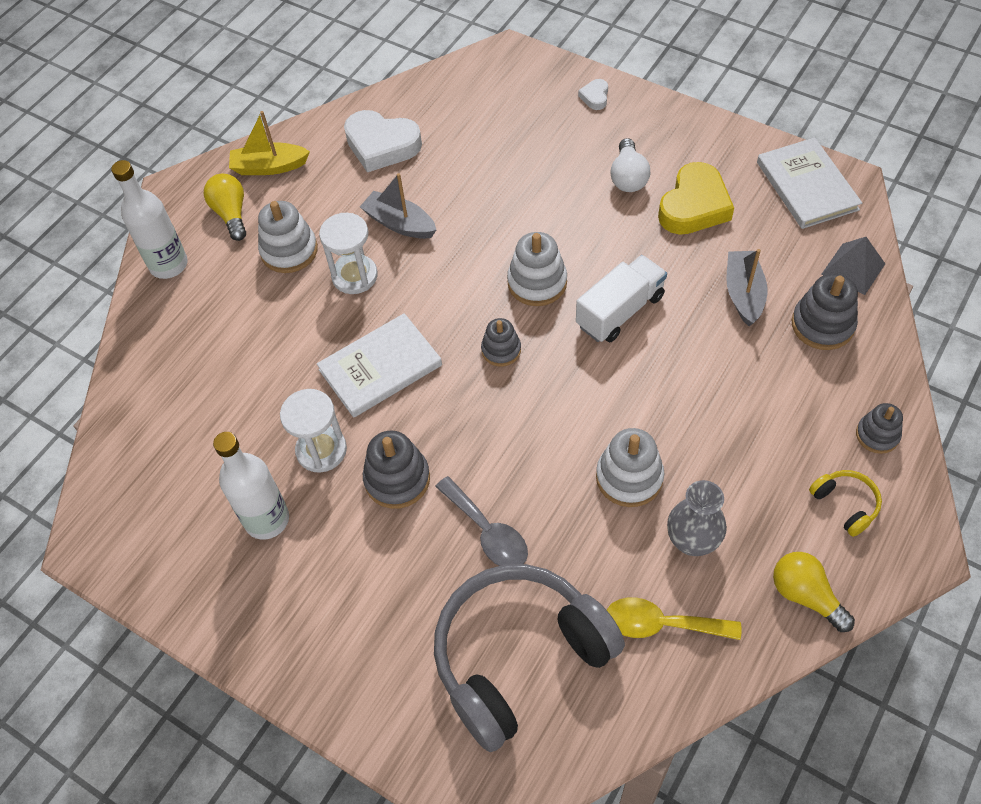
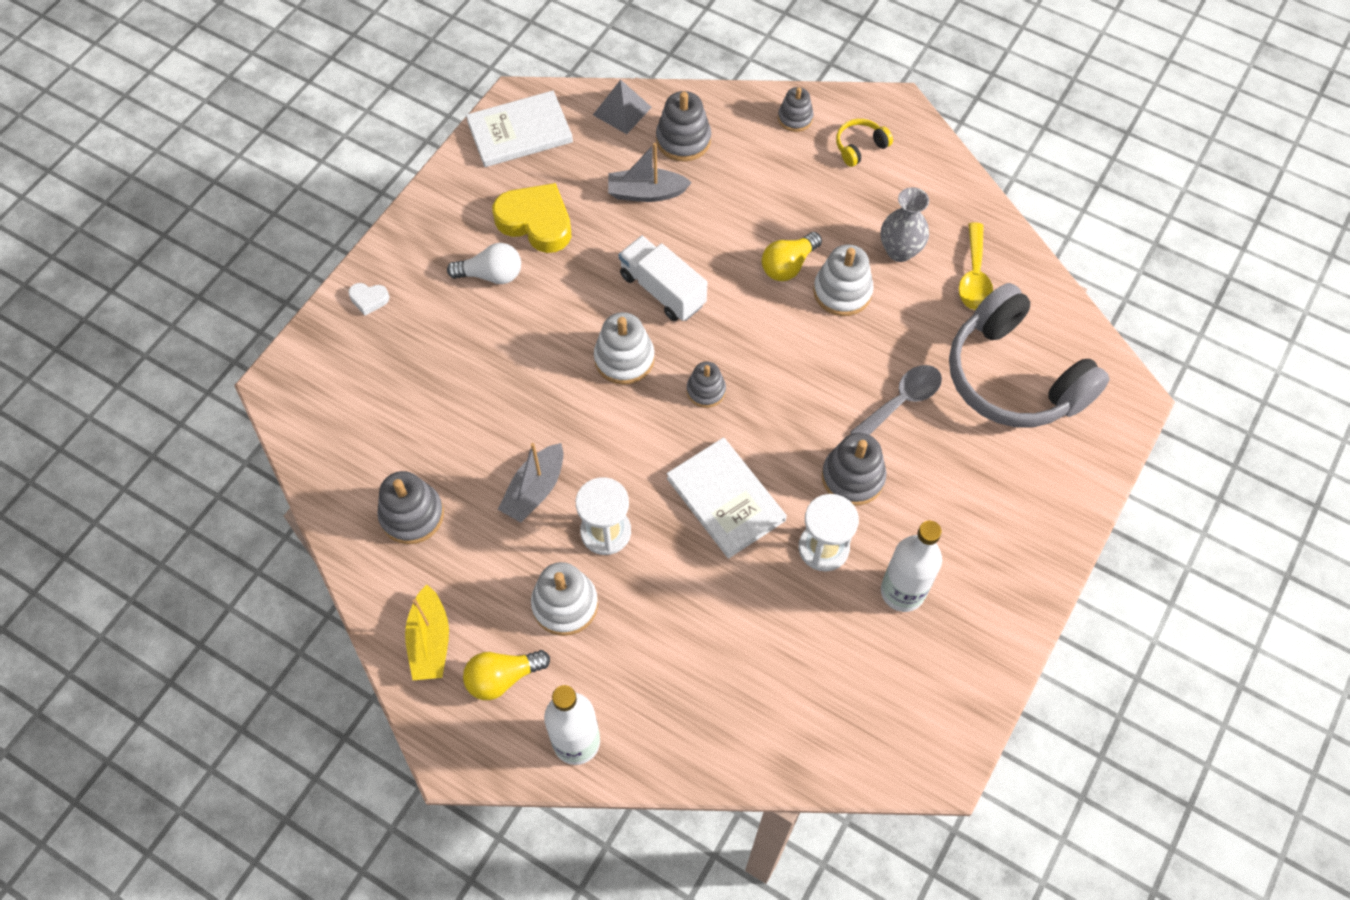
camera: 95 degrees left, 5 degrees up
white heart [344,110,422,172] -> grey stacking toy [377,471,444,544]
yellow light bulb [773,552,855,632] -> yellow light bulb moved to [762,232,822,281]

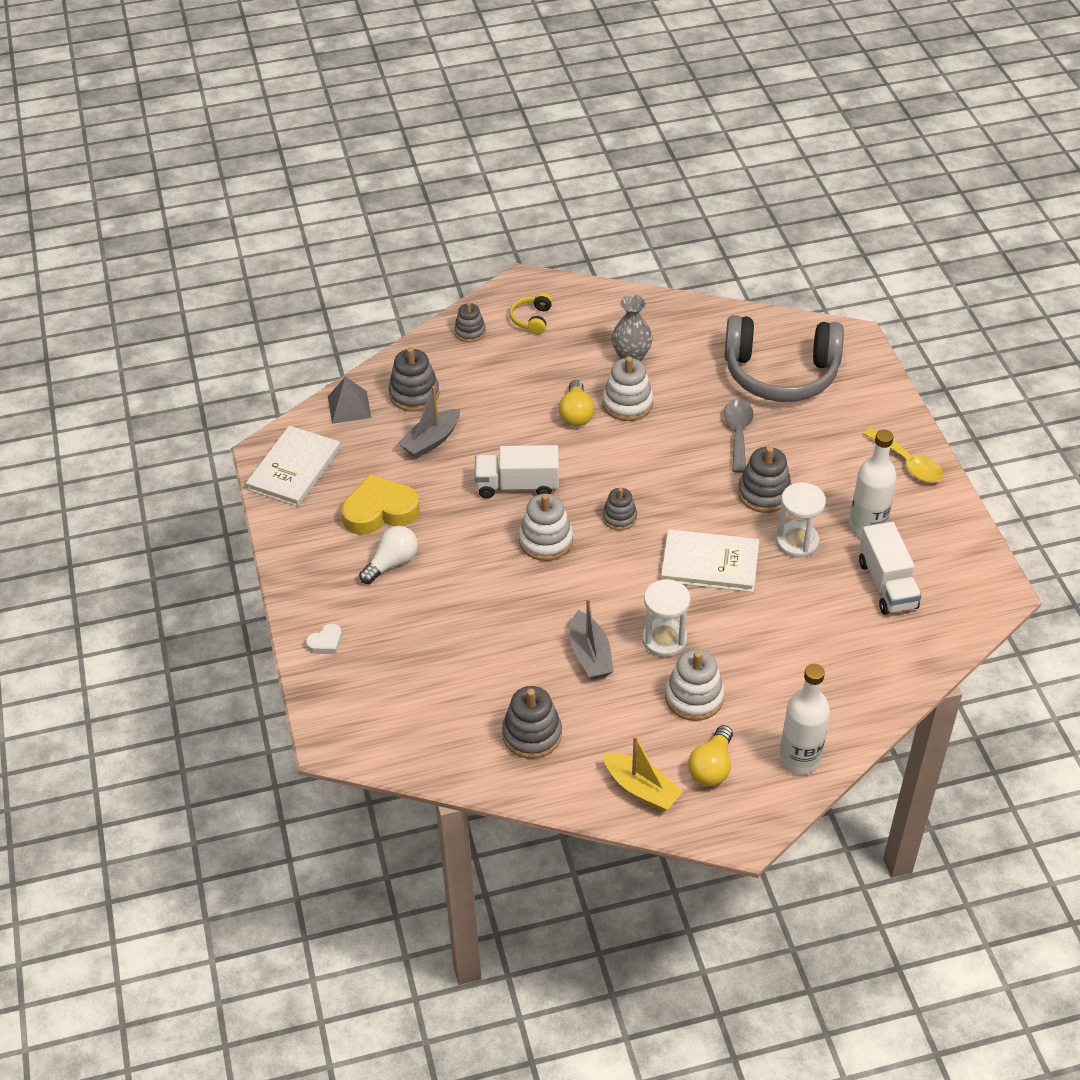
camera: 45 degrees left, 15 degrees down
yellow spoon [959,222,993,310] -> yellow spoon moved to [863,427,944,483]
none -> white truck [859,522,922,615]

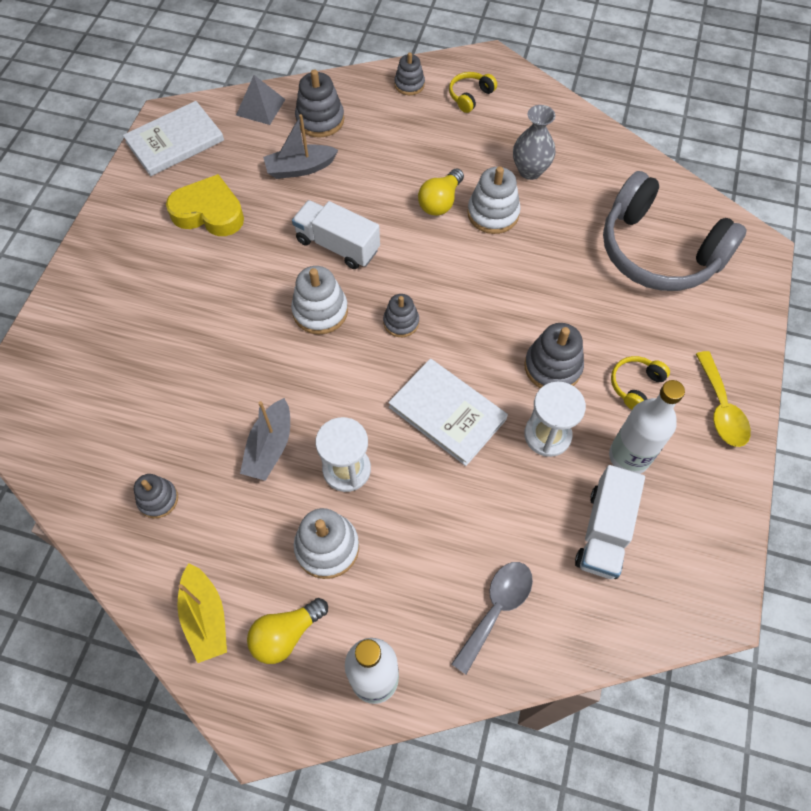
camera: 30 degrees right, 15 degrees up
white heart [306,624,342,654] -> none
white light bulb [359,526,418,584] -> none
grey stacking toy [502,686,562,759] -> grey stacking toy [134,474,178,518], size x0.64
grey spoon [724,399,754,473] -> grey spoon moved to [451,562,533,674]
none -> yellow headphones [611,356,670,410]

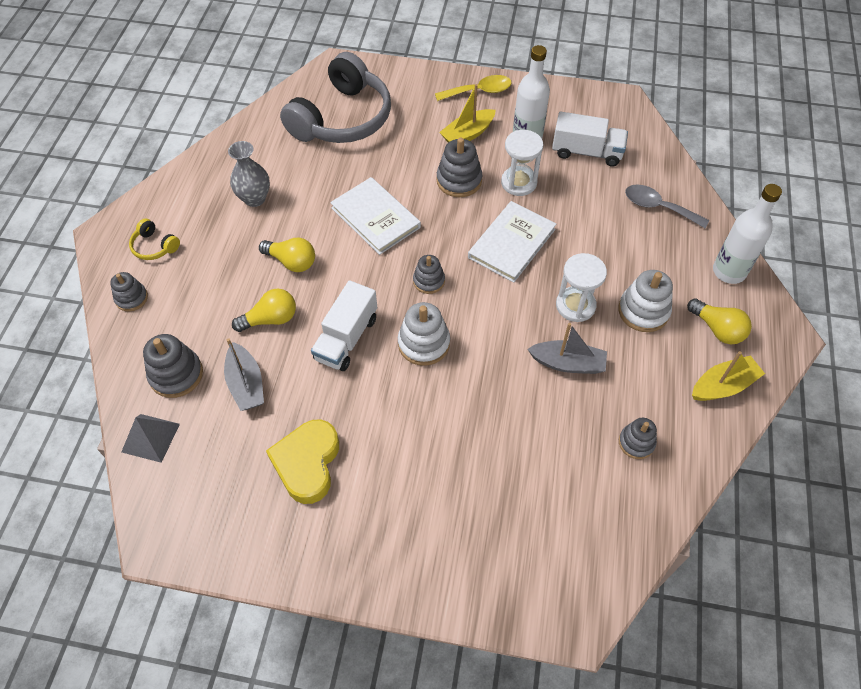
camera: 95 degrees left, 5 degrees down
white book [123,101,224,176] -> white book moved to [330,177,421,255]
white stacking toy [467,166,521,234] -> none
yellow headphones [611,356,670,410] -> yellow boat [439,84,496,143]
none -> yellow light bulb [232,289,296,332]

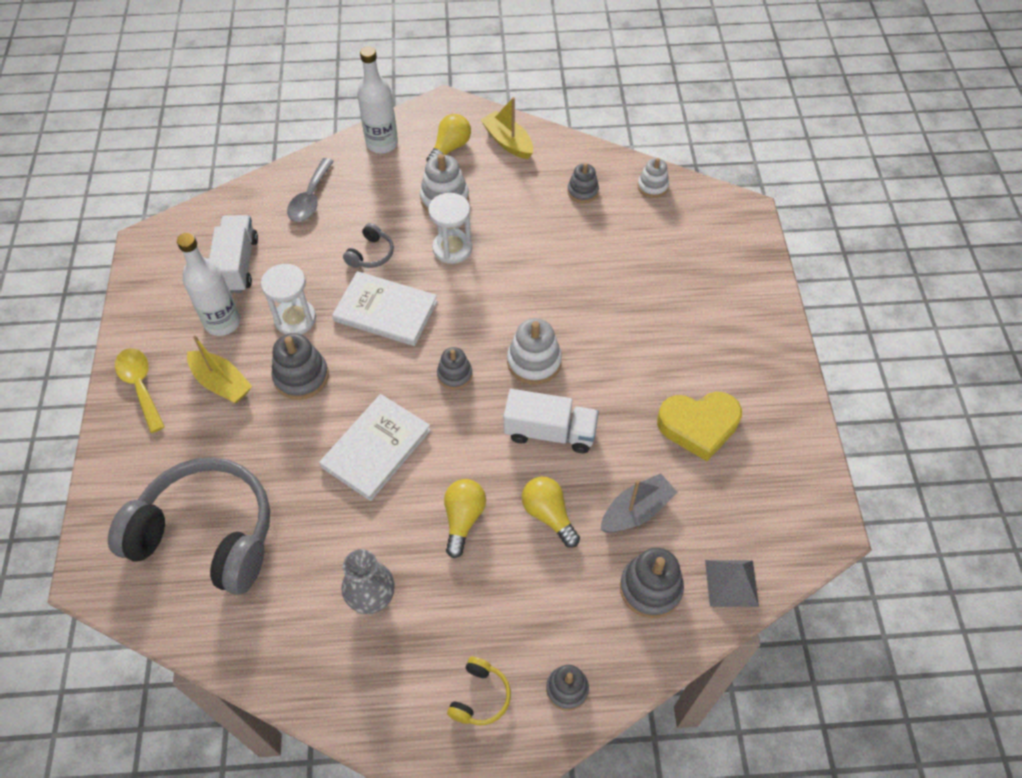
camera: 105 degrees left, 0 degrees up
grey boat [528,323,607,374] -> none
none -> grey headphones [343,223,394,268]
none -> white stacking toy [637,158,669,198]

